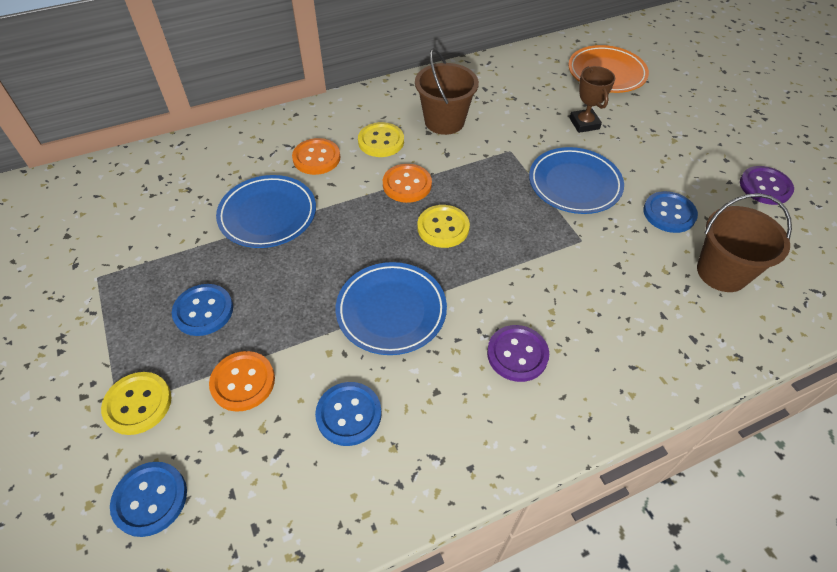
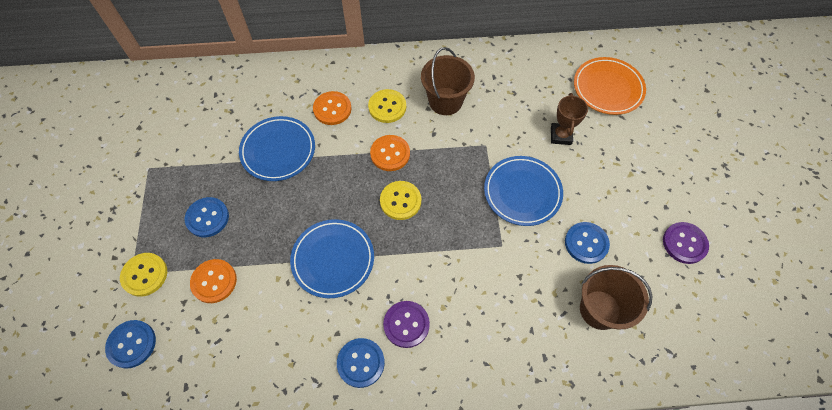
camera: 20 degrees right, 10 degrees up
blue button [315,382,382,446] -> blue button moved to [337,338,385,388]

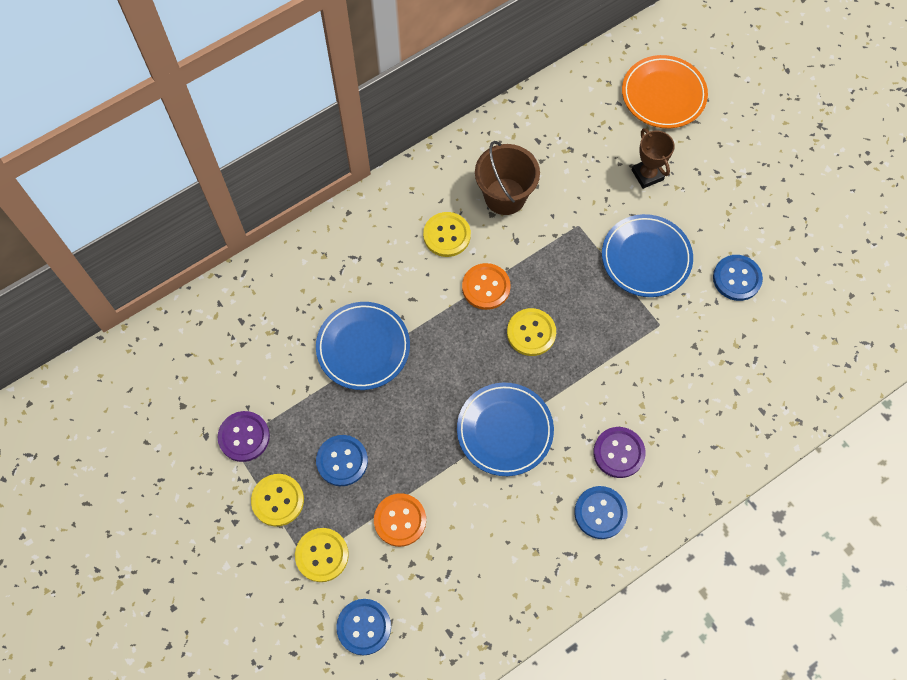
camera: 30 degrees left, 5 degrees up
orange button [313,91,351,125] -> none
brown bucket [580,265,652,330] -> none
purple button [663,222,709,264] -> purple button moved to [217,411,270,462]
none -> yellow button [251,474,304,526]

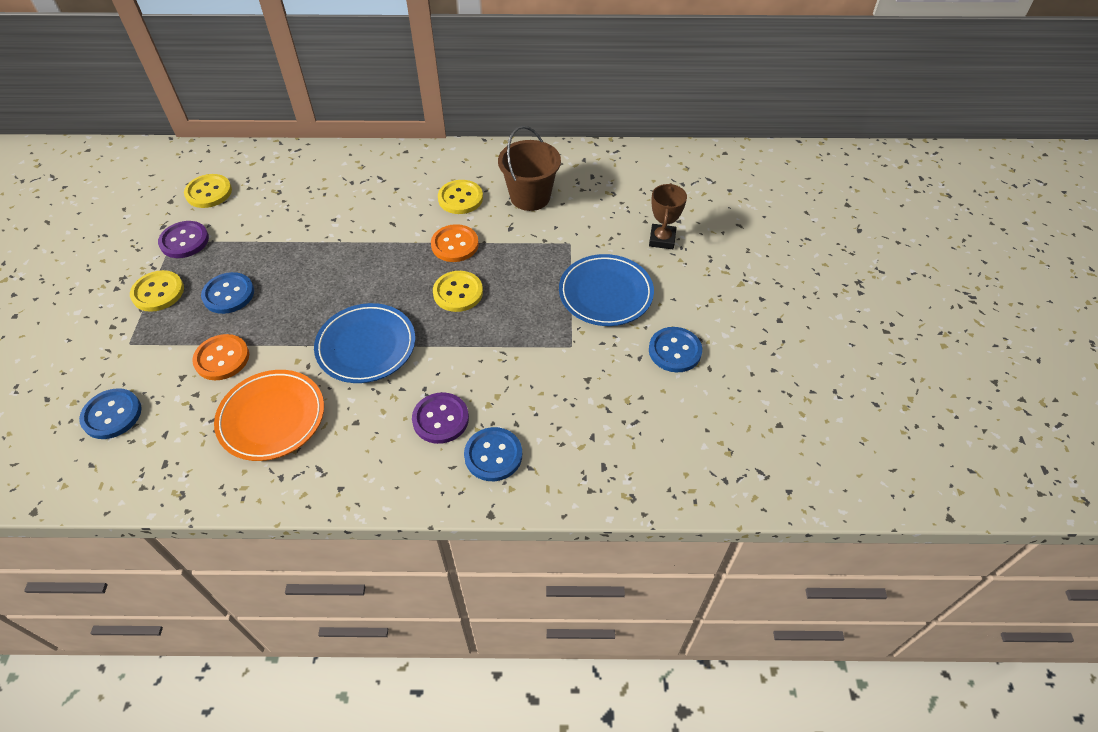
camera: 35 degrees right, 15 degrees down
yellow button [295,528,349,582] -> yellow button moved to [184,174,232,208]
blue plate [316,302,410,390] -> none
blue button [574,486,627,539] -> blue button moved to [464,427,522,481]
orange plate [622,55,708,128] -> orange plate moved to [214,370,324,461]

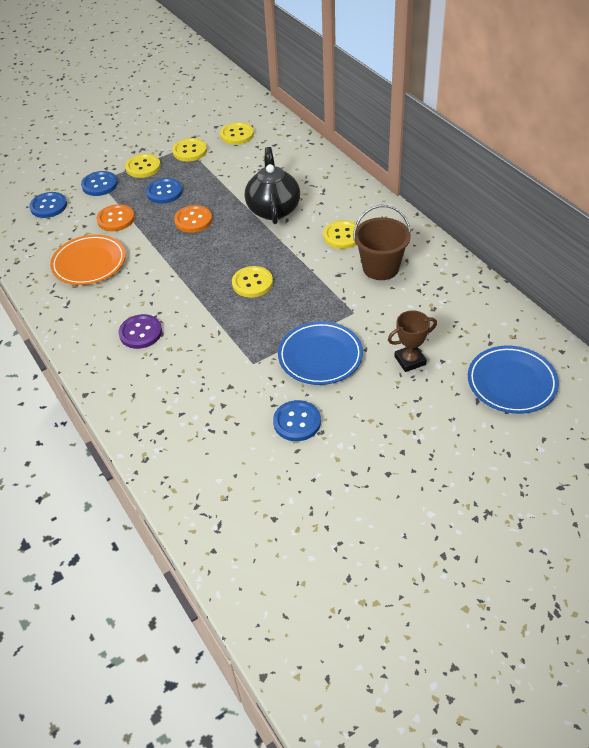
camera: 60 degrees right, 5 degrees down
purple button [158,221,209,258] -> yellow button [172,138,207,161]
blue plate [314,303,415,383] -> blue plate moved to [468,345,559,414]
orange button [431,224,479,262] -> orange button moved to [174,205,212,233]
blue button [464,427,522,481] -> blue button moved to [81,171,118,196]
none -> black teapot [245,147,300,224]

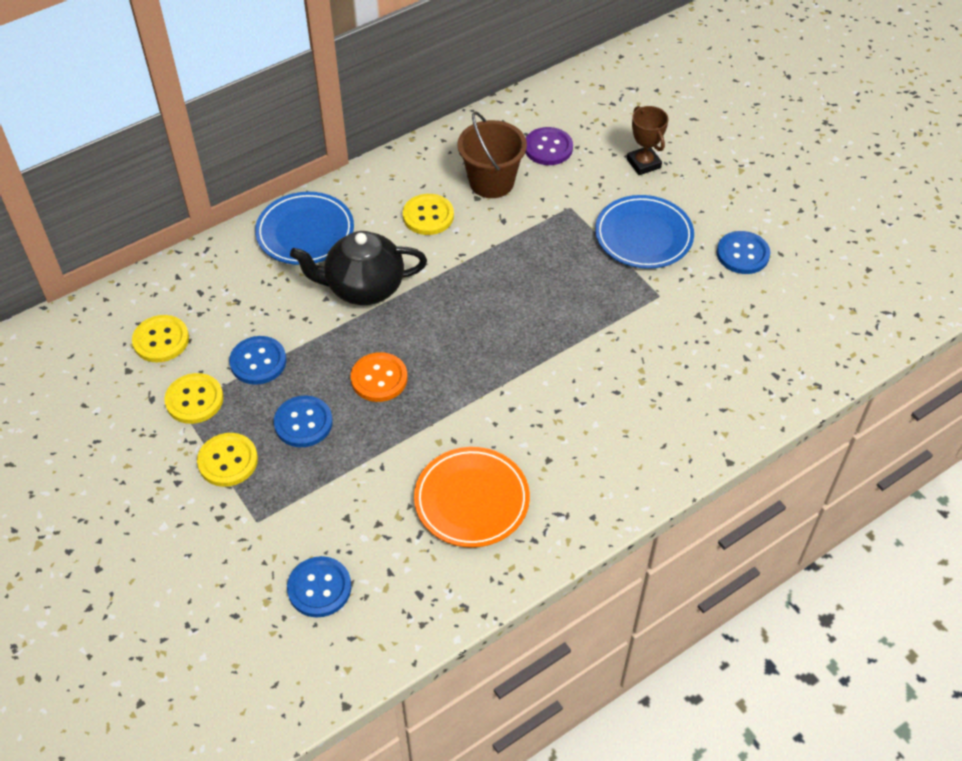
camera: 95 degrees left, 5 degrees up
blue button [81,171,118,196] -> blue button moved to [229,336,286,385]
orange button [96,204,135,231] -> none
purple button [118,314,162,349] -> purple button moved to [525,127,573,165]
yellow button [232,266,273,297] -> none
blue plate [468,345,559,414] -> blue plate moved to [255,192,354,265]

